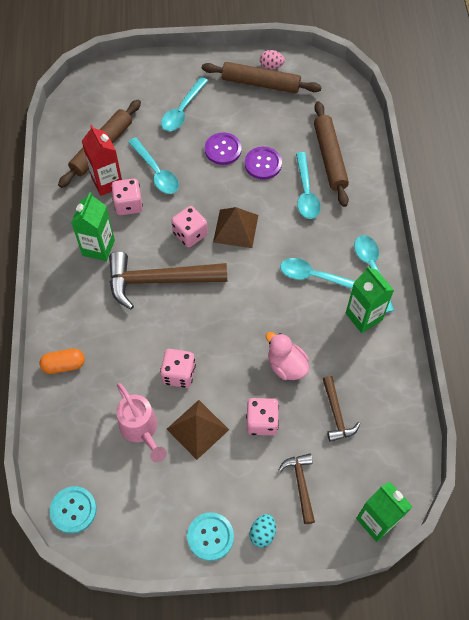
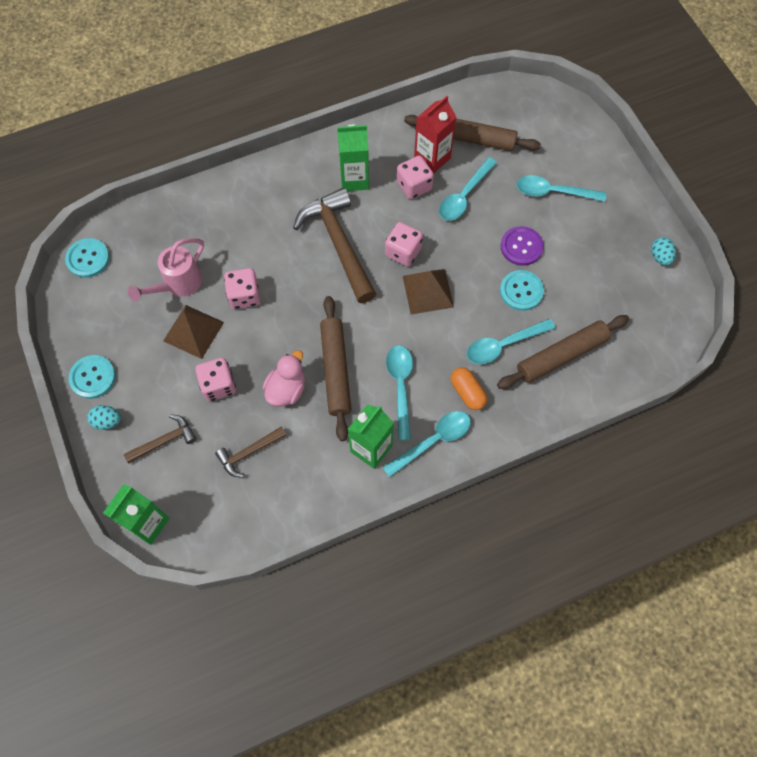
camera: 70 degrees right, 5 degrees up
orange capsule [39,349,85,374] -> orange capsule moved to [451,367,487,410]
brown rolling pin [202,62,322,93] -> brown rolling pin moved to [320,296,352,441]
purple button [245,147,282,179] -> turquoise button [500,270,544,311]
pink egg [260,50,285,70] -> turquoise egg [651,237,676,266]

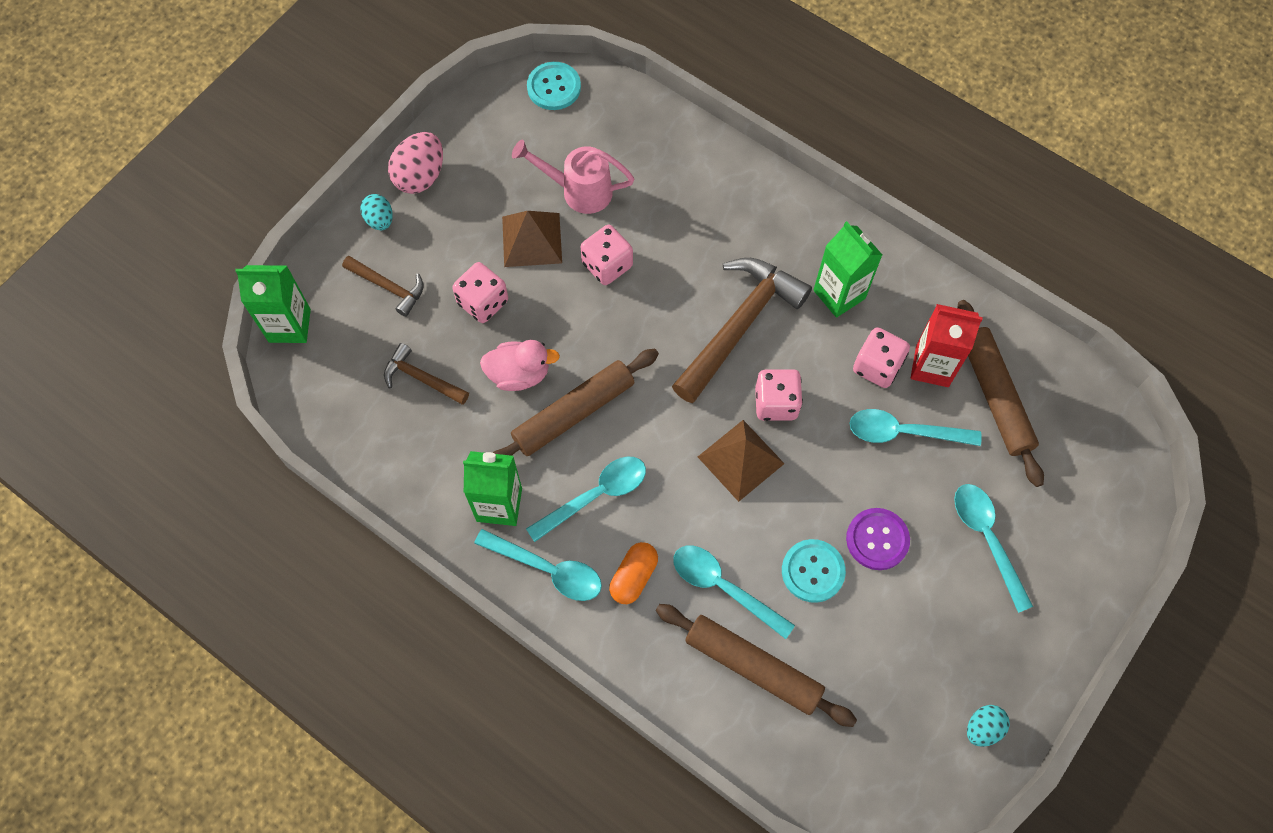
camera: 60 degrees right, 0 degrees up
turquoise button [69,355,116,399] -> pink egg [388,132,443,194]

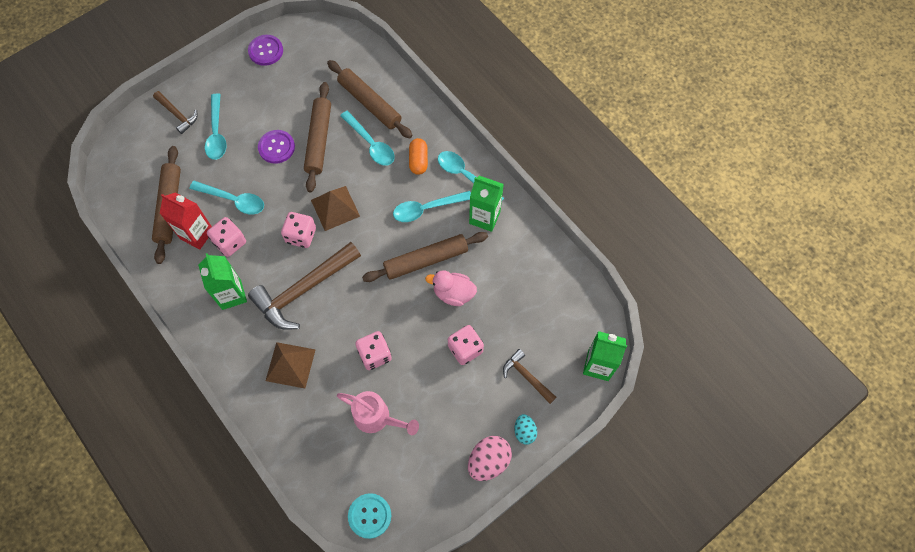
camera: 165 degrees left, 0 degrees up
brown hammer [384,343,469,405] -> brown hammer moved to [153,91,198,134]
brown pyramid [502,211,562,267] -> brown pyramid moved to [266,342,316,388]
orange capsule [609,542,658,604] -> orange capsule turned 45 degrees counterclockwise [409,138,428,175]
turquoise button [782,539,846,603] -> brown rolling pin [304,82,331,193]
turquoise egg [967,705,1010,747] -> purple button [248,35,283,66]

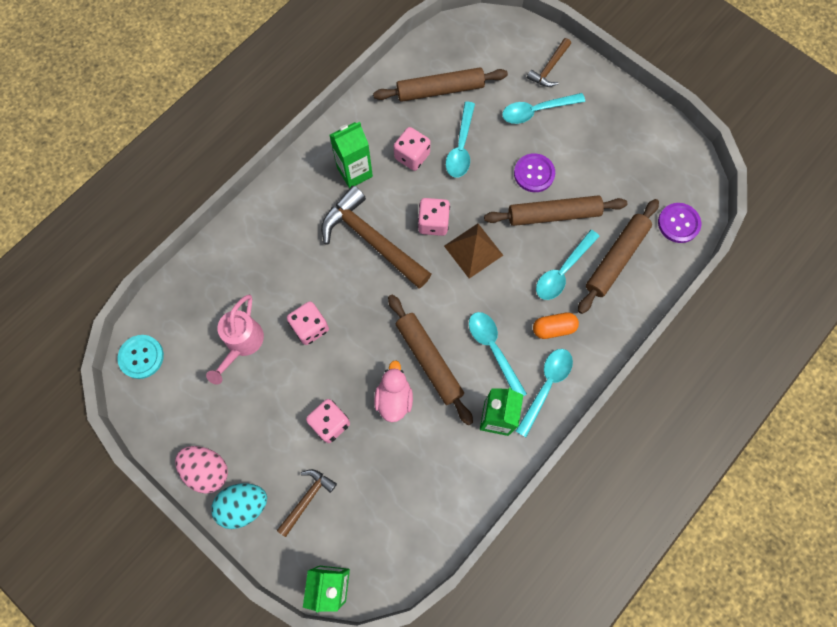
camera: 80 degrees right, 5 degrees up
red carton [160,193,212,250] -> none
purple button [248,35,283,66] -> purple button moved to [658,203,701,243]
brown pyramid [266,342,316,388] -> none
turquoise egg [514,414,537,445] -> turquoise egg [211,484,267,529], size x1.65

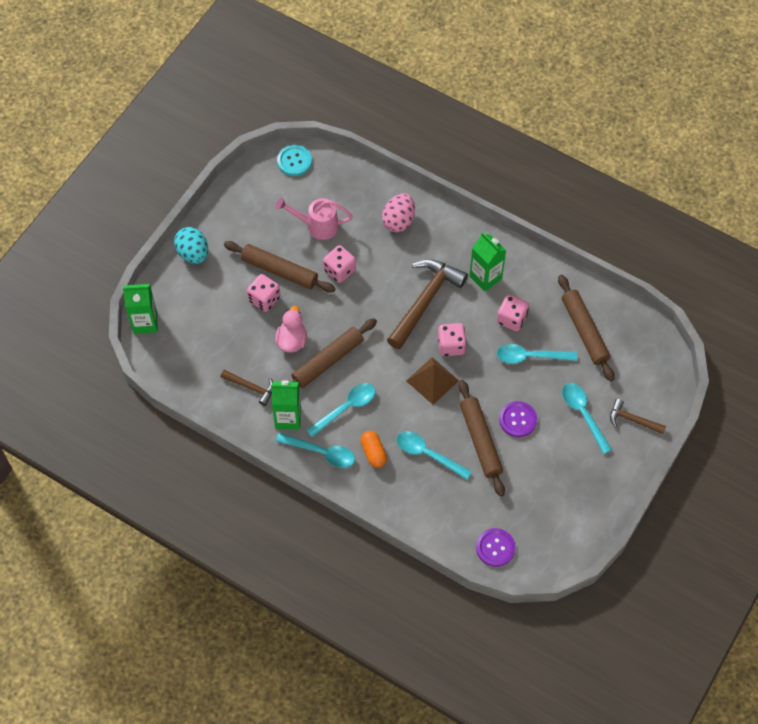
camera: 80 degrees right, 10 degrees down
pink egg [175,446,228,494] -> pink egg moved to [382,193,415,232]
brown hammer [277,469,337,537] -> brown hammer moved to [221,370,273,406]
pink duck [374,360,413,422] -> pink duck turned 75 degrees counterclockwise [275,306,307,353]
brown rolling pin [578,199,659,314] -> brown rolling pin moved to [224,241,336,293]

